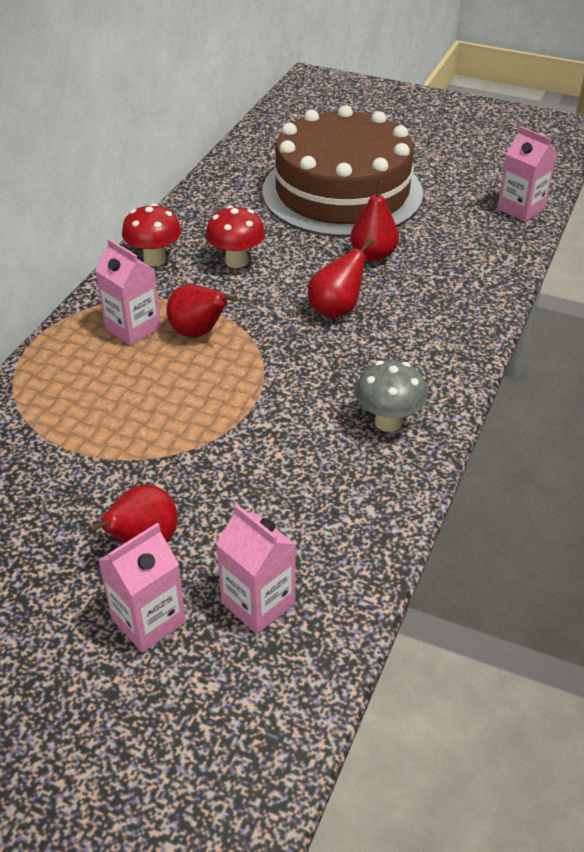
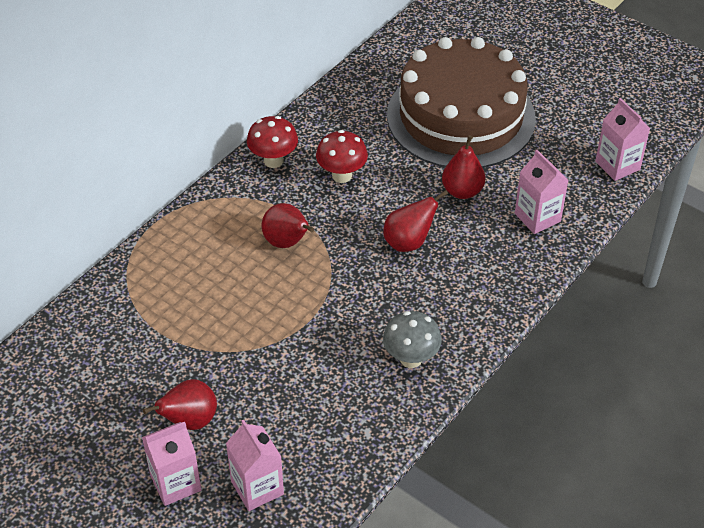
camera: 15 degrees right, 5 degrees up
pink carton [95,239,161,346] -> pink carton moved to [515,150,569,234]

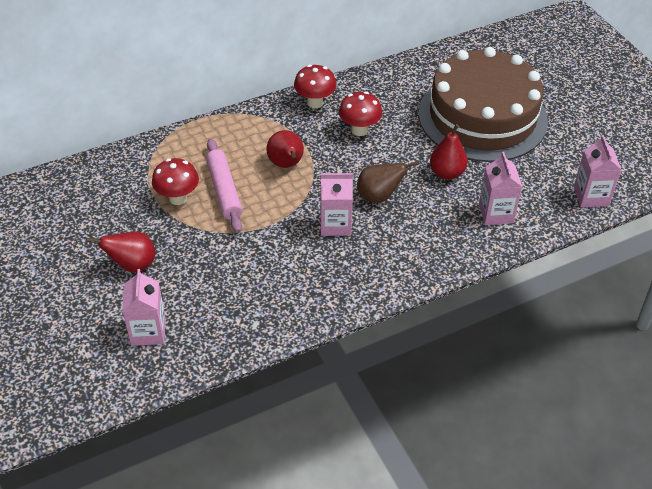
camera: 25 degrees right, 0 degrees up
pink carton [142,422,201,506] -> pink carton moved to [320,173,353,236]
red pear [383,190,448,252] -> brown pear [357,161,418,203]
grey mushroom [383,311,442,368] -> none
none -> red mushroom [152,158,199,205]
none -> pink rolling pin [206,139,242,233]

